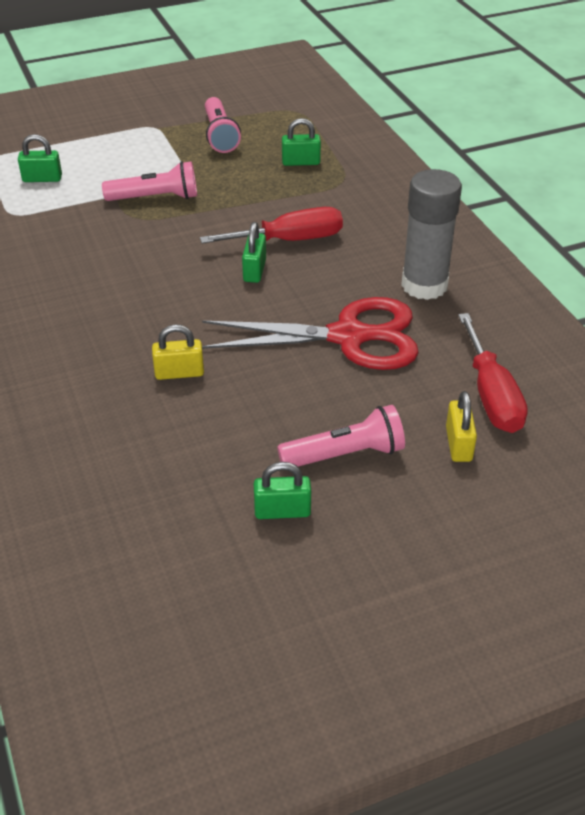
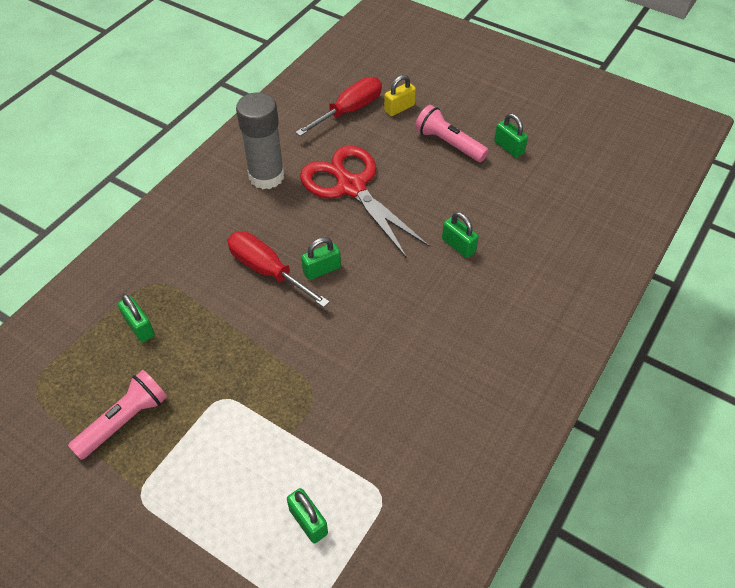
camera: 125 degrees left, 10 degrees up
pink flashlight [102,161,197,201] -> none
yellow padlock [152,324,204,380] -> green padlock [442,212,479,258]

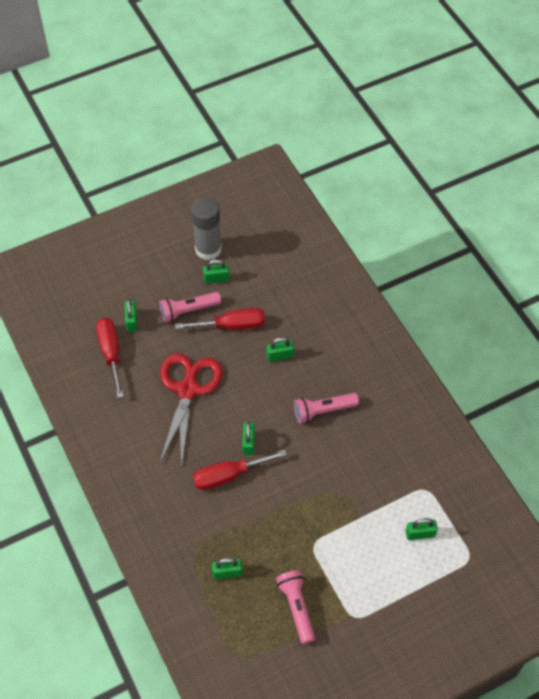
camera: 60 degrees left, 5 degrees up
grey glue stick [236,92,284,189] -> grey glue stick moved to [191,197,222,261]
red scissors [300,145,430,258] -> red scissors turned 105 degrees clockwise [160,353,222,465]
yellow padlock [384,75,416,116] -> green padlock [124,299,138,332]
none -> red screwdriver [175,308,265,330]
none -> pink flashlight [294,393,359,423]

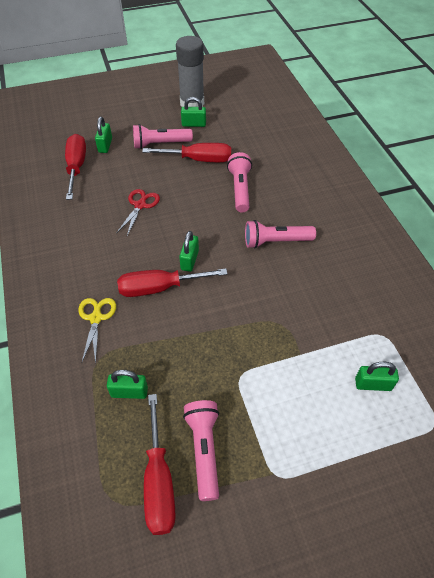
camera: 10 degrees right, 5 degrees down
red scissors [160,353,222,465] -> red scissors [116,189,160,236], size x0.50
green padlock [266,337,294,362] -> pink flashlight [227,152,252,212]
none -> yellow scissors [78,298,116,364]
none -> red screwdriver [144,394,176,535]

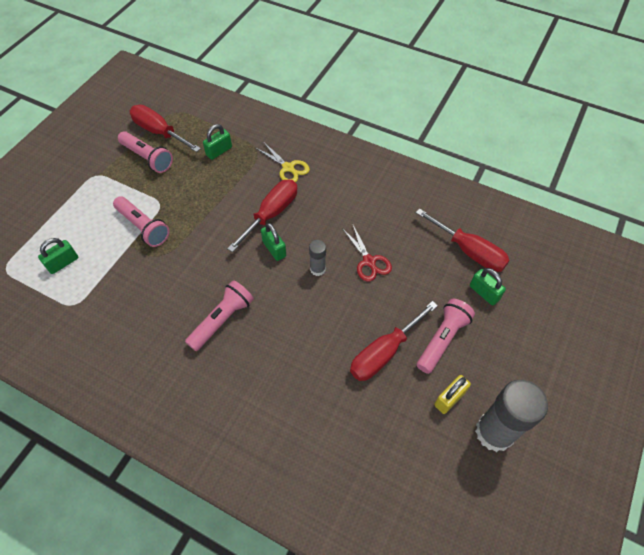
camera: 135 degrees right, 5 degrees up
green padlock [181,97,206,127] -> yellow padlock [434,375,471,414]
pink flashlight [227,152,252,212] -> pink flashlight moved to [113,196,170,247]
none -> grey glue stick [309,240,326,276]

